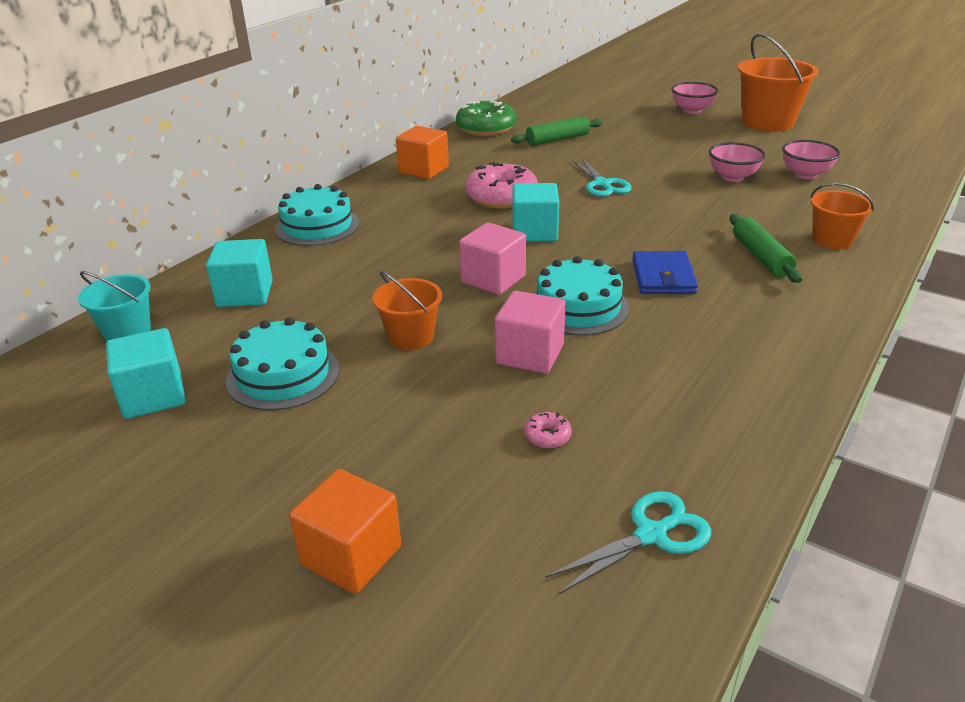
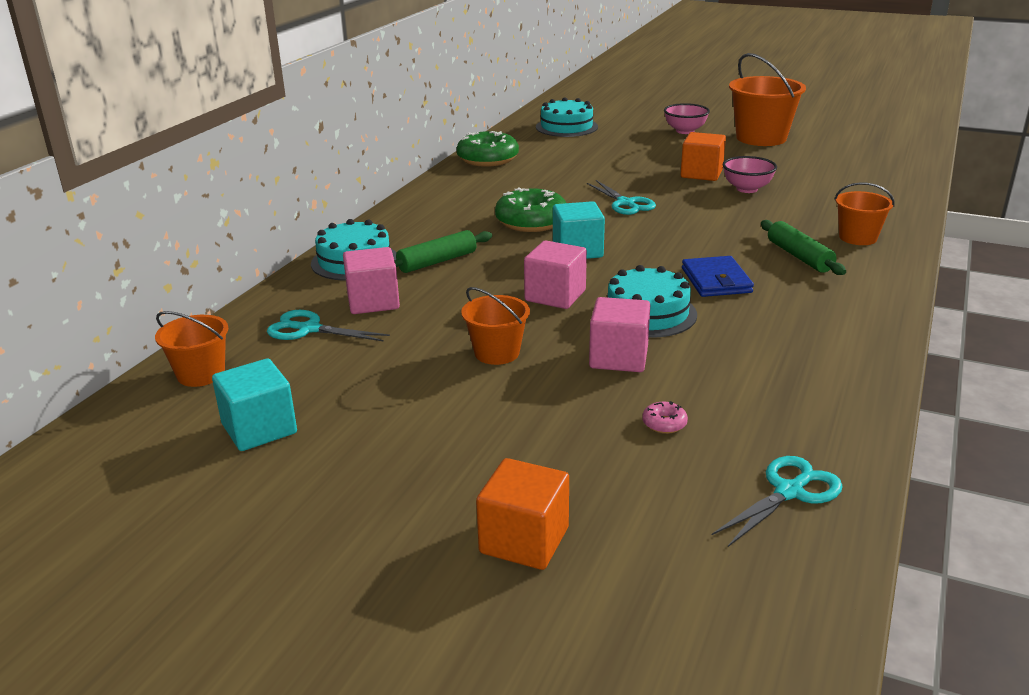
camera: 10 degrees left, 5 degrees down
turquoise bucket [78,271,151,341] -> orange bucket [155,311,228,387]
turquoise cube [206,239,273,307] -> turquoise scissors [267,310,390,342]
turquoise cake [226,317,339,411] -> turquoise cake moved to [536,97,598,137]
orange cube [396,126,449,179] -> orange cube moved to [680,132,726,181]
pink donut [466,162,538,209] -> green donut [495,187,566,232]
green rolling pin [511,116,603,146] -> green rolling pin moved to [394,230,492,273]
pink bowl [782,140,840,179] -> none
none -> pink cube [343,247,400,314]

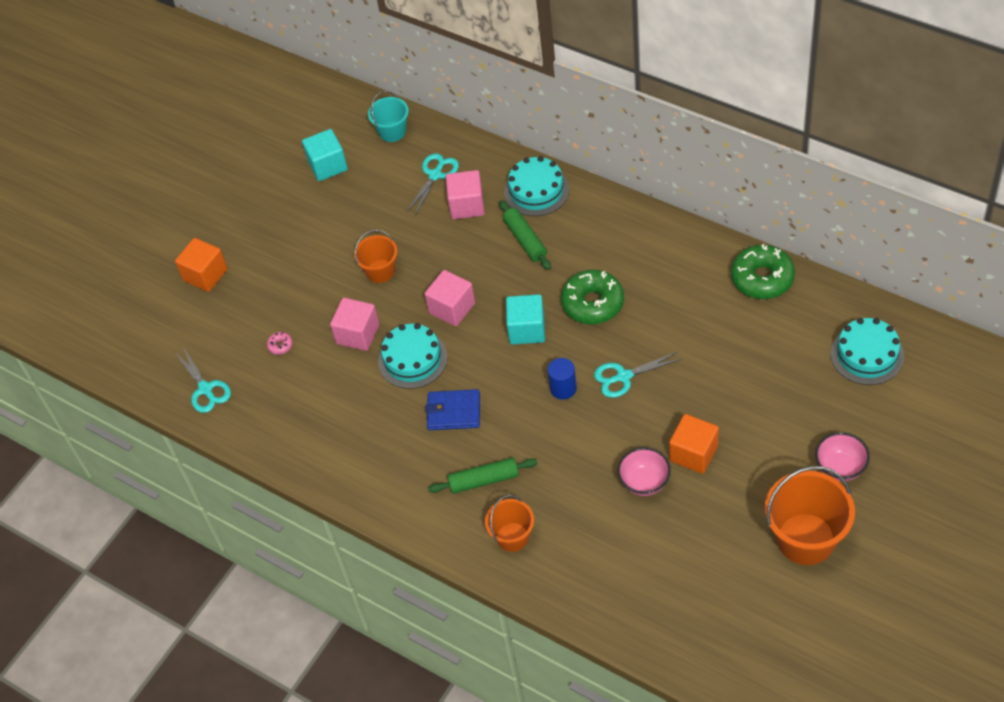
camera: 105 degrees right, 25 degrees up
orange bucket [155,311,228,387] -> turquoise bucket [368,91,409,142]
none -> blue cylinder [548,358,577,400]

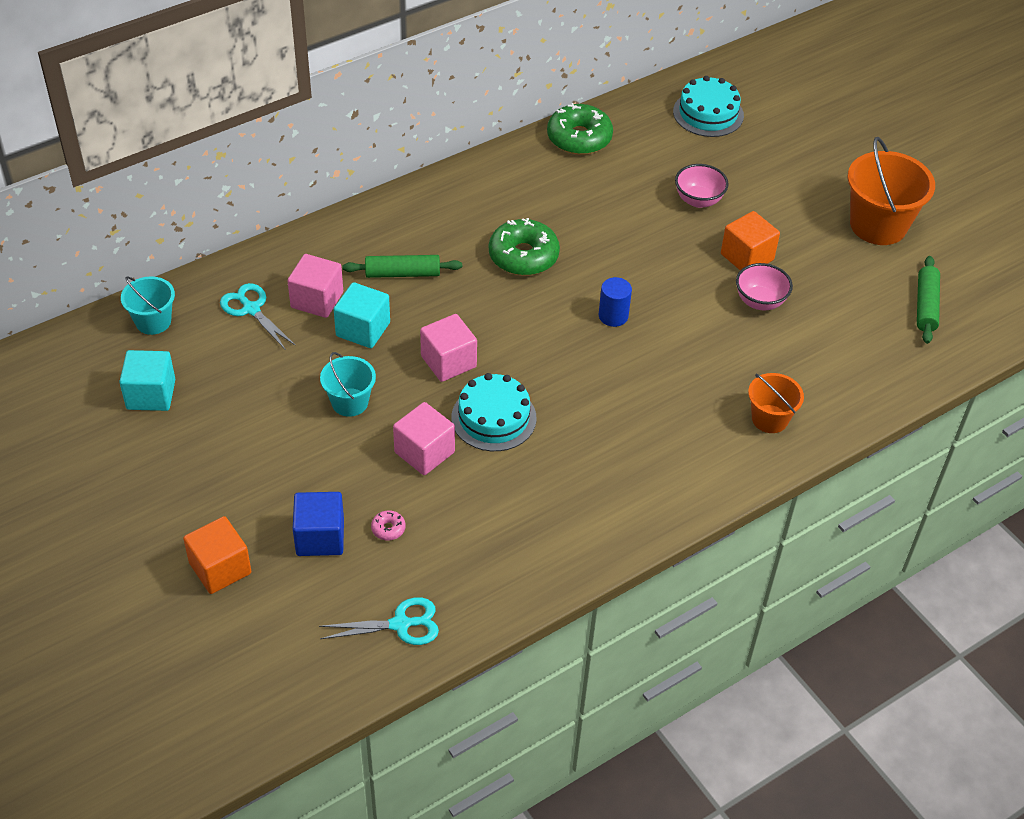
camera: 75 degrees left, 5 degrees down
orange bucket [354,230,397,283] -> turquoise bucket [320,352,376,417]
blue wallet [426,389,480,430] -> none
green rolling pin [428,458,538,494] -> green rolling pin moved to [917,256,940,344]
turquoise cake [504,156,569,216] -> none
turquoise cube [506,294,545,345] -> turquoise cube moved to [334,282,390,348]
turquoise scissors [594,352,681,398] -> none
pink bowl [815,432,870,481] -> pink bowl moved to [675,164,729,208]
none -> blue cube [293,492,344,556]

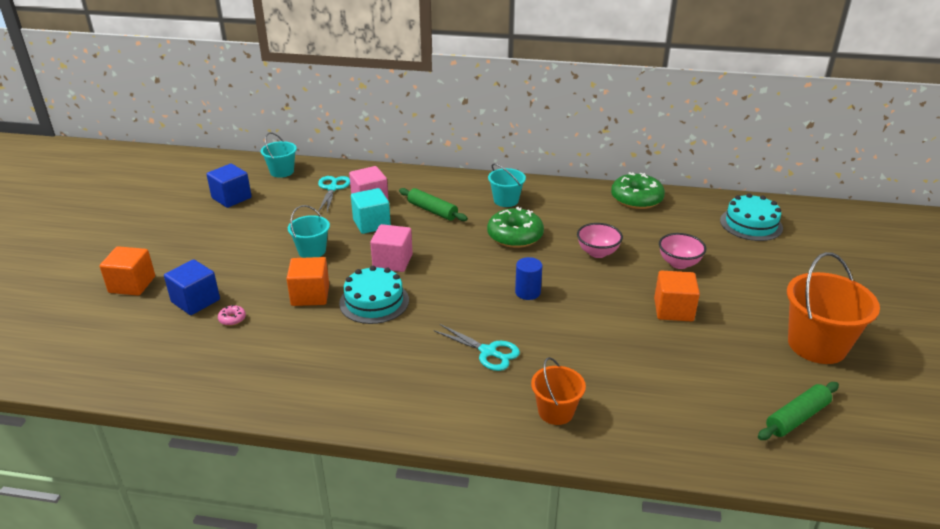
camera: 45 degrees right, 15 degrees down
turquoise cube [119,350,175,411] -> blue cube [206,164,252,208]
turquoise scissors [319,597,439,645] -> turquoise scissors moved to [433,324,520,371]
pink cube [393,402,455,475] -> orange cube [286,257,329,306]
pink bowl [736,263,793,310] -> pink bowl moved to [577,223,623,258]
none -> turquoise bucket [488,164,526,207]

